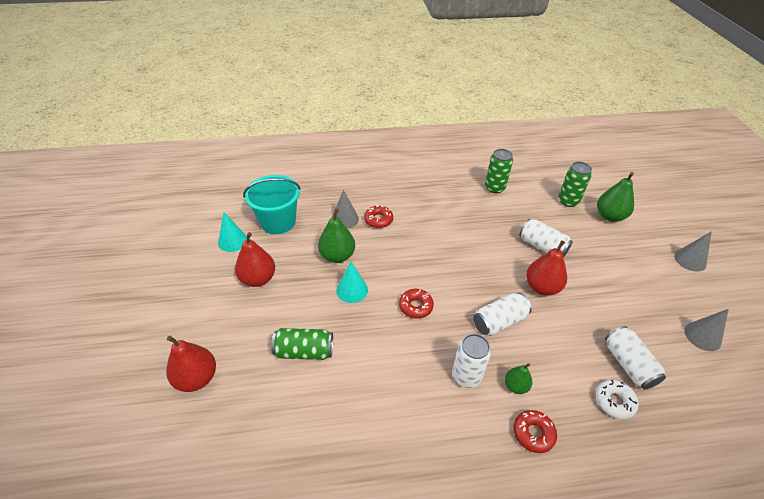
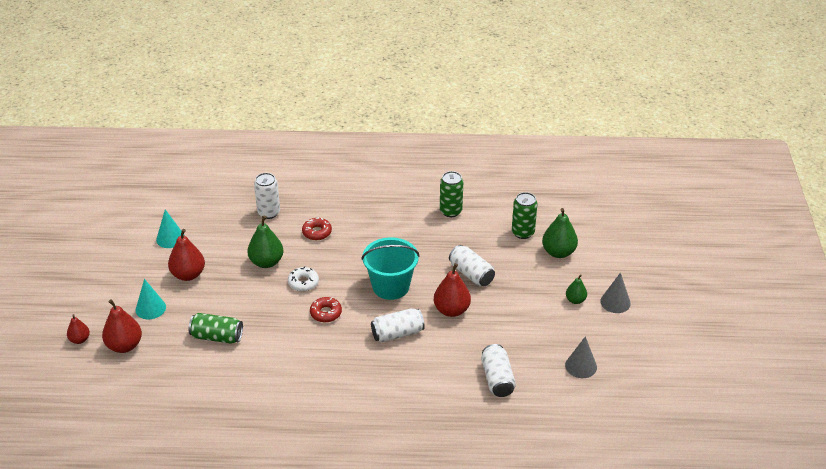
camera: 10 degrees right, 5 degrees down
turquoise bucket [243,175,301,234] -> turquoise bucket moved to [361,237,420,300]
grey cone [332,190,359,229] -> none
turquoise cone [336,261,368,303] -> turquoise cone moved to [136,279,166,319]
white can [452,334,491,388] -> white can moved to [254,173,280,219]
green pear [505,363,532,394] -> green pear moved to [566,274,587,304]
red donut [513,410,557,453] -> none
white donut [596,380,639,419] -> white donut moved to [288,266,319,292]
none -> red pear [67,314,90,344]

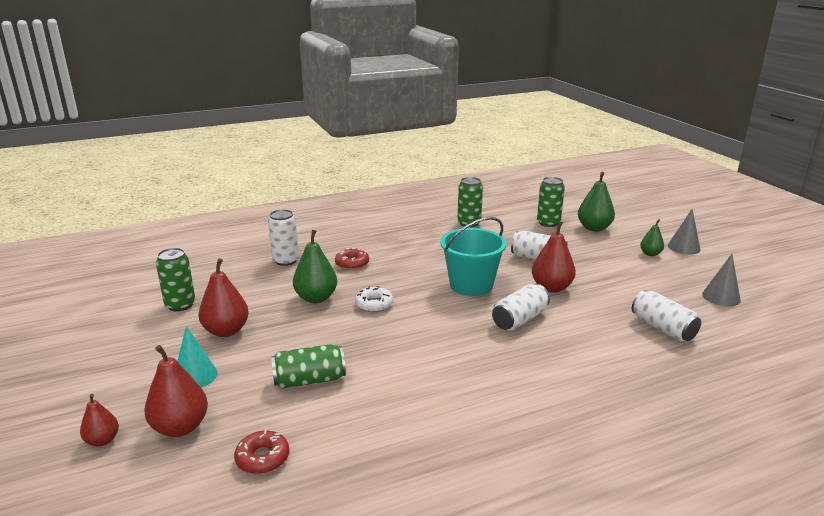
camera: 25 degrees left, 15 degrees down
turquoise cone [156,209,185,248] -> green can [156,248,195,312]
red donut [310,297,342,322] -> red donut moved to [234,429,289,474]

